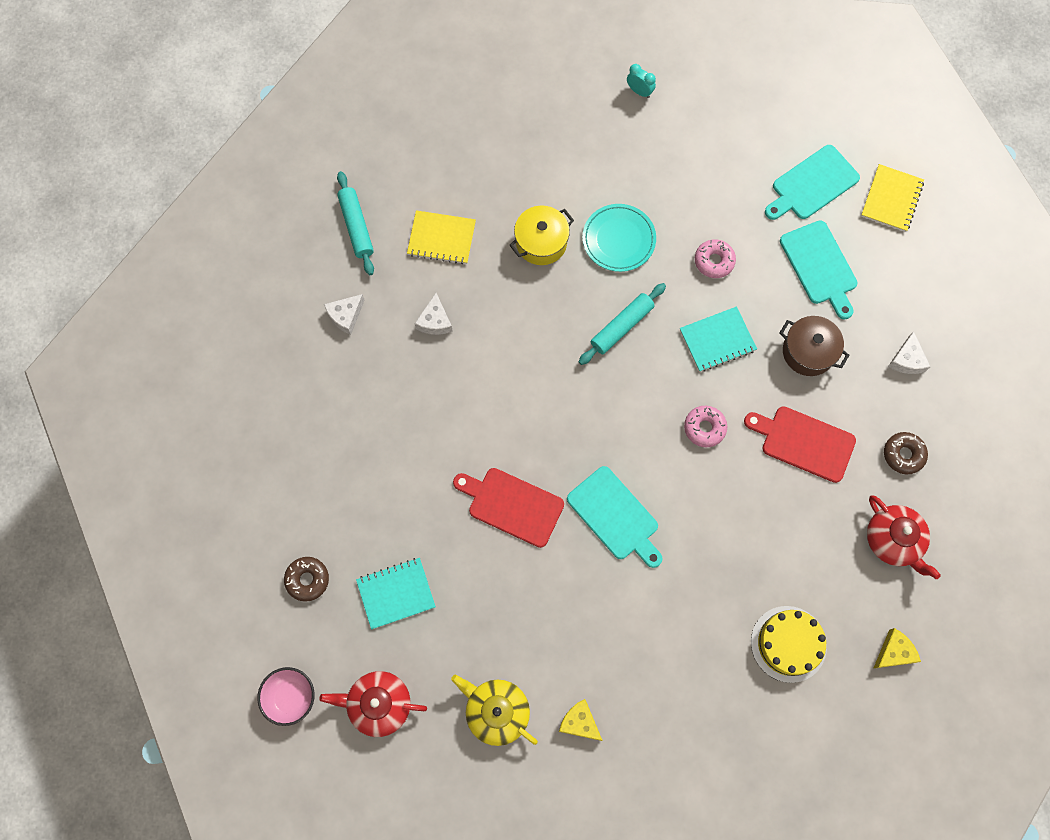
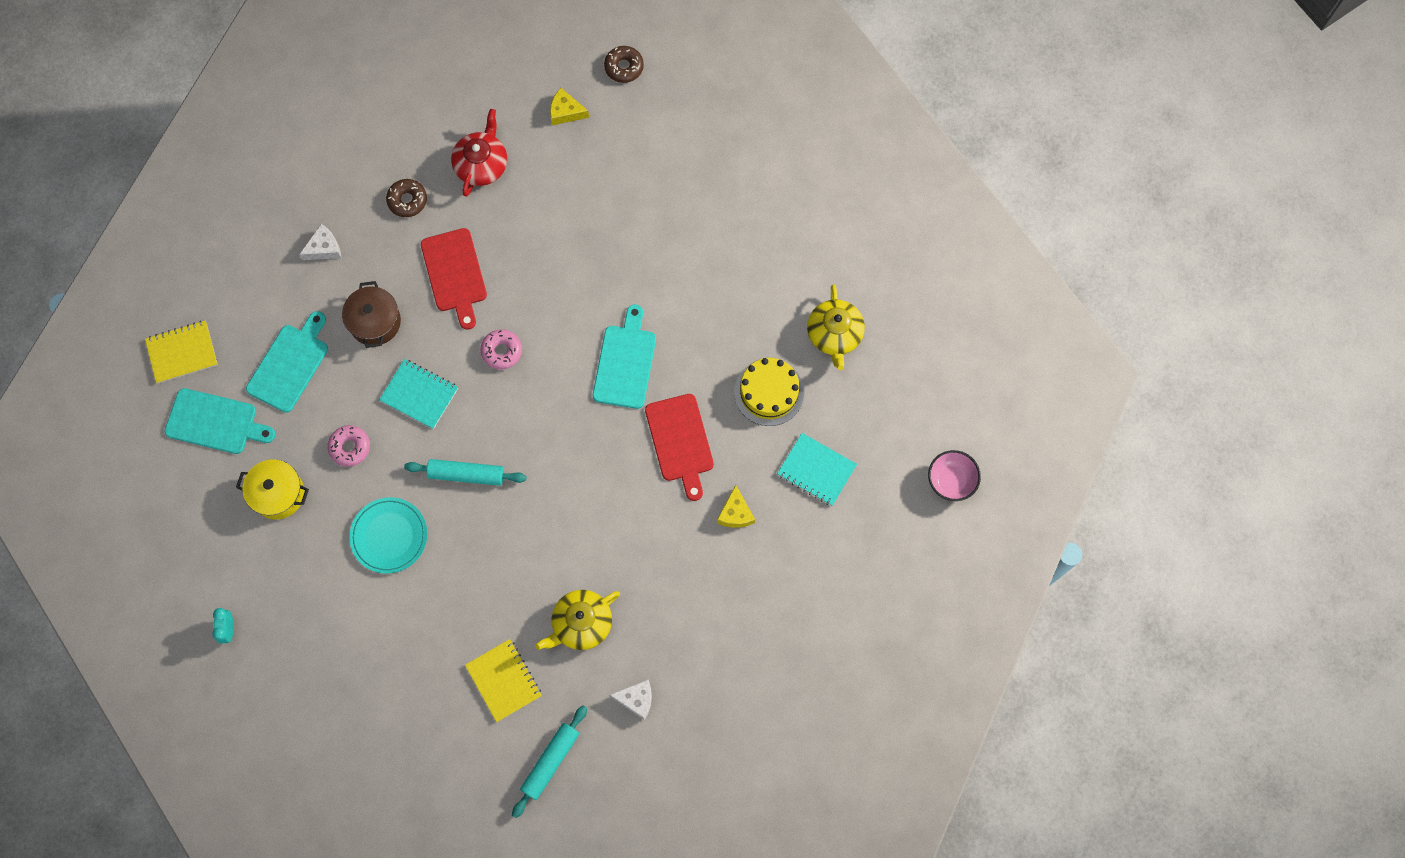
camera: 130 degrees left, 0 degrees up
brown donut [284,557,329,602] -> brown donut moved to [604,46,644,83]
red teapot [319,671,427,737] -> none
white cheese [415,293,453,335] -> yellow teapot [535,590,620,650]
yellow pot [509,206,574,265] -> yellow pot moved to [236,459,309,520]
yellow cheese [559,699,603,741] -> yellow cheese moved to [717,485,755,528]
yellow cake [751,606,827,683] -> yellow cake moved to [734,358,804,426]

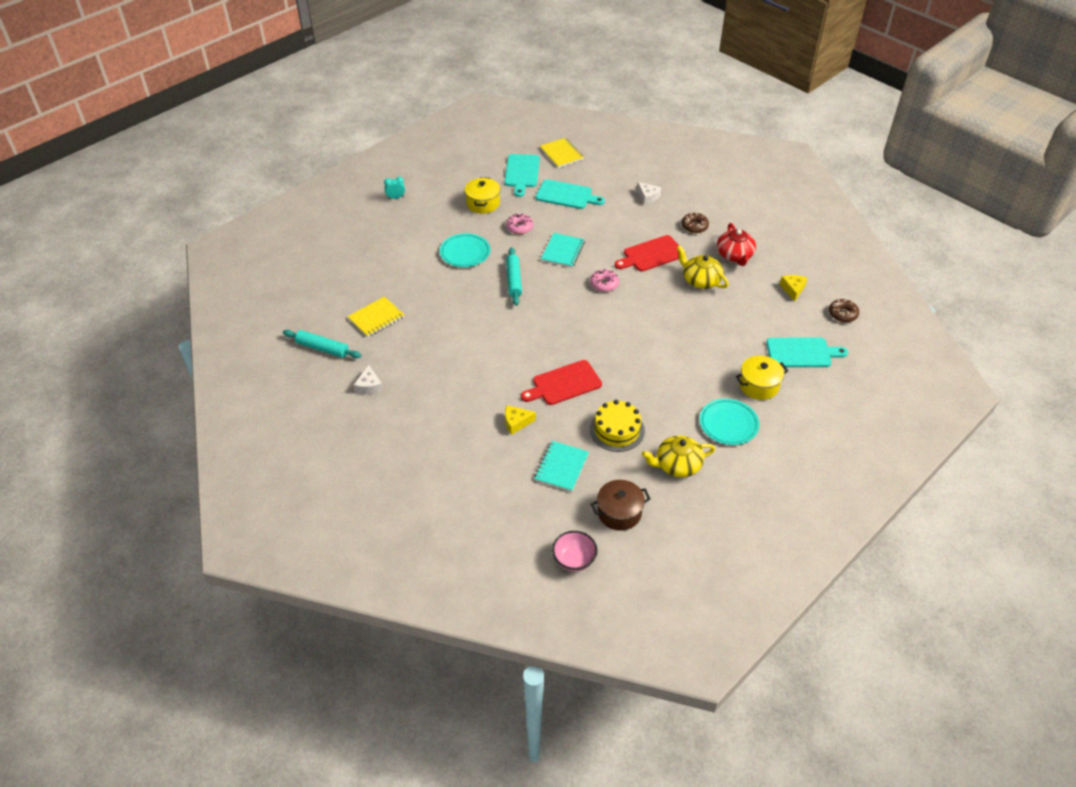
camera: 80 degrees right, 25 degrees down
brown pot [342,281,401,348] -> brown pot moved to [591,480,651,531]
red teapot [451,109,507,197] -> red teapot turned 75 degrees clockwise [717,223,756,266]
yellow teapot [535,590,620,650] -> yellow teapot moved to [677,245,729,289]
turquoise cutting board [593,304,656,409] -> turquoise cutting board moved to [766,337,848,367]
none -> turquoise plate [700,399,759,445]
none -> yellow pot [736,355,788,400]

